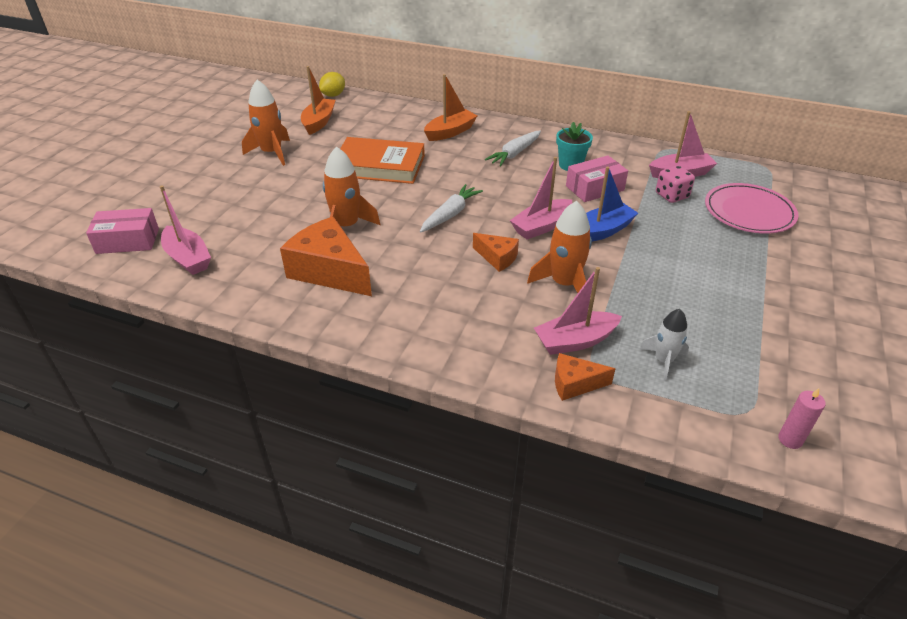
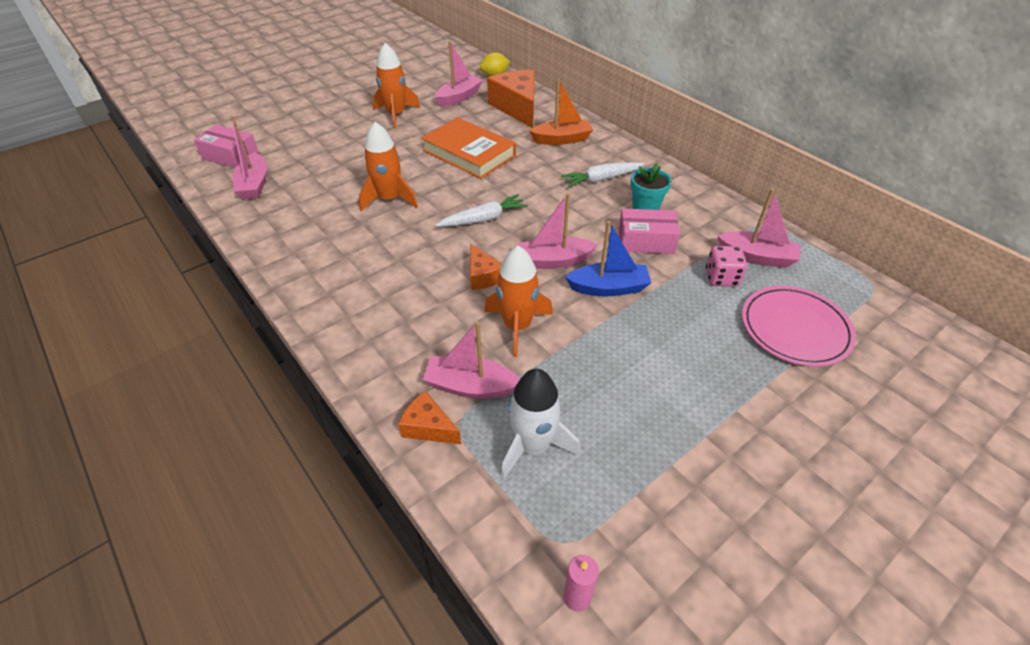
camera: 30 degrees right, 5 degrees up
orange cheese [280,217,372,296] -> orange cheese moved to [487,70,535,128]
orange boat [301,66,336,135] -> pink boat [435,41,483,107]
white rocket [640,309,689,381] -> white rocket [501,369,580,480], size x1.57

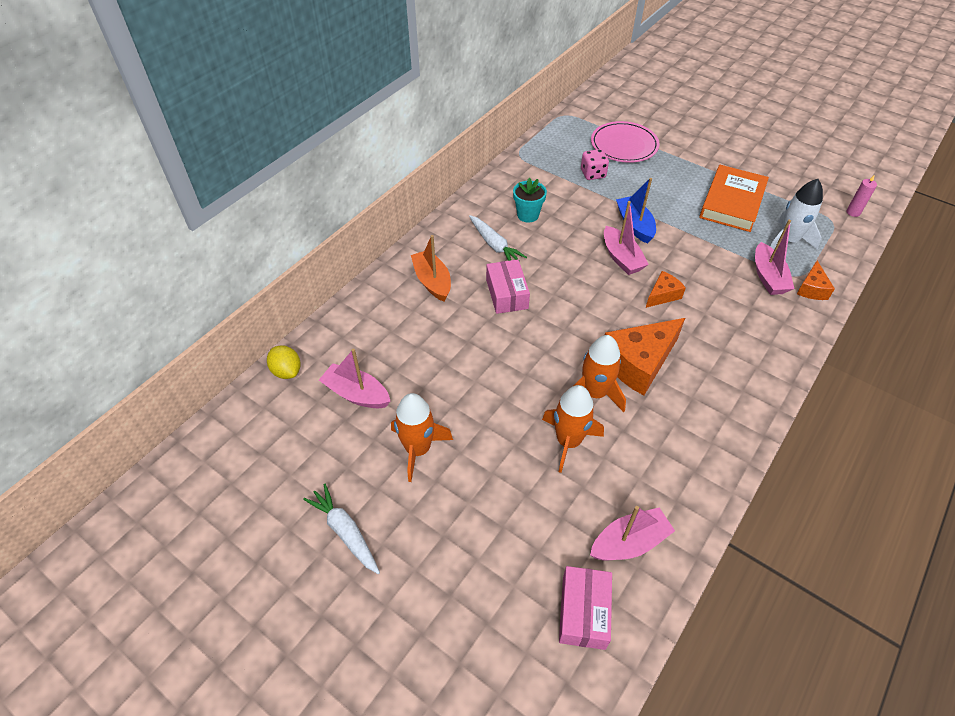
camera: 105 degrees left, 5 degrees up
orange book [421,117,516,179] -> orange book moved to [699,165,769,232]
white carrot [435,194,528,227] -> white carrot moved to [303,484,380,574]
orange rocket [484,246,553,357] -> orange rocket moved to [542,385,604,473]
orange cheese [487,70,535,128] -> orange cheese moved to [605,318,685,395]
pink box [619,208,680,254] -> pink box moved to [486,260,530,314]
pink boat [718,188,800,268] -> none

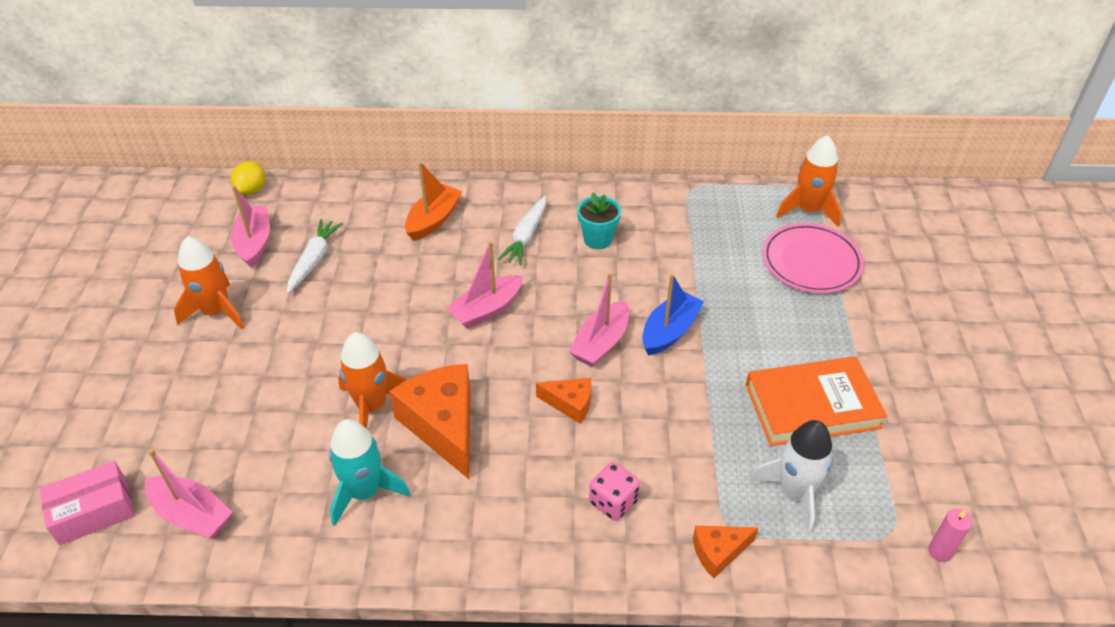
camera: 55 degrees right, 5 degrees down
white carrot [303,484,380,574] -> white carrot moved to [287,219,343,293]
pink box [486,260,530,314] -> none
orange rocket [542,385,604,473] -> orange rocket moved to [776,135,841,227]
pink dice [581,149,609,180] -> pink dice moved to [589,462,640,521]
orange cheese [605,318,685,395] -> orange cheese turned 45 degrees clockwise [389,364,470,479]
pink boat [755,220,794,295] -> pink boat moved to [446,241,523,329]
none -> turquoise rocket [329,419,410,526]

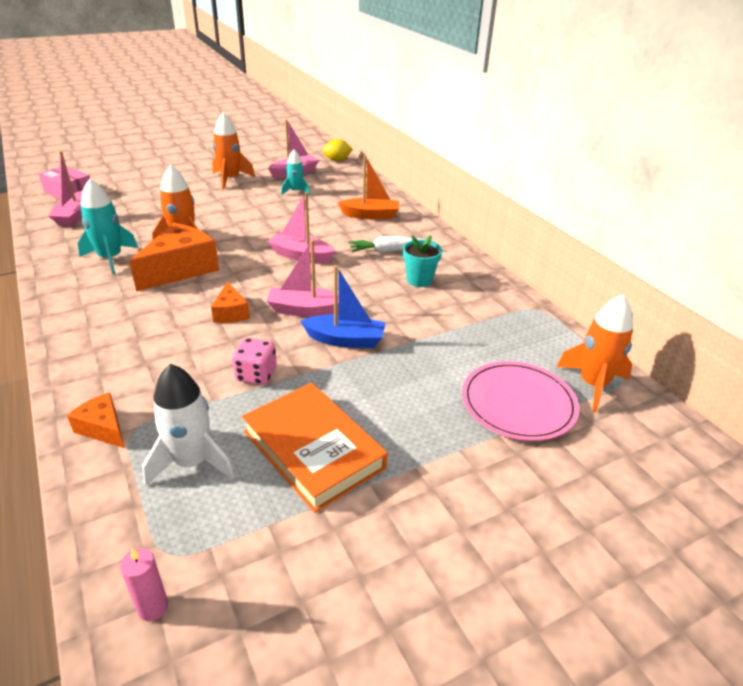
camera: 60 degrees right, 10 degrees down
white carrot [287,219,343,293] -> turquoise rocket [281,150,310,195]
pink dice [589,462,640,521] -> pink dice moved to [232,338,277,385]

